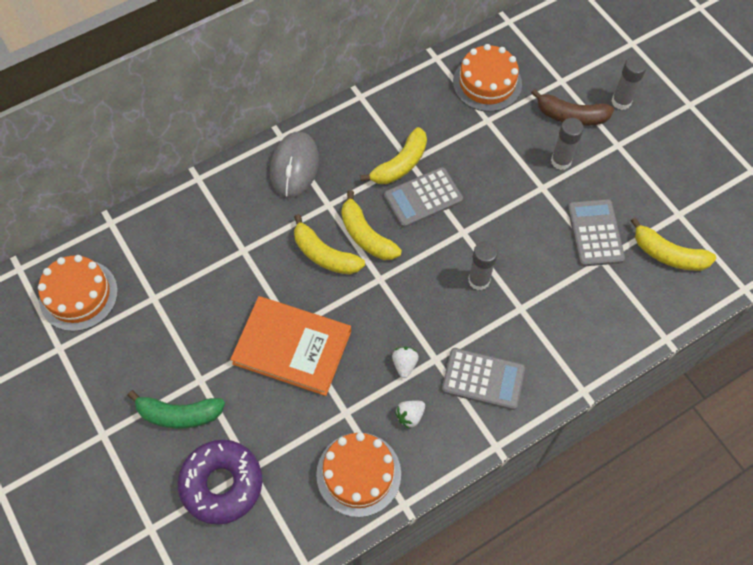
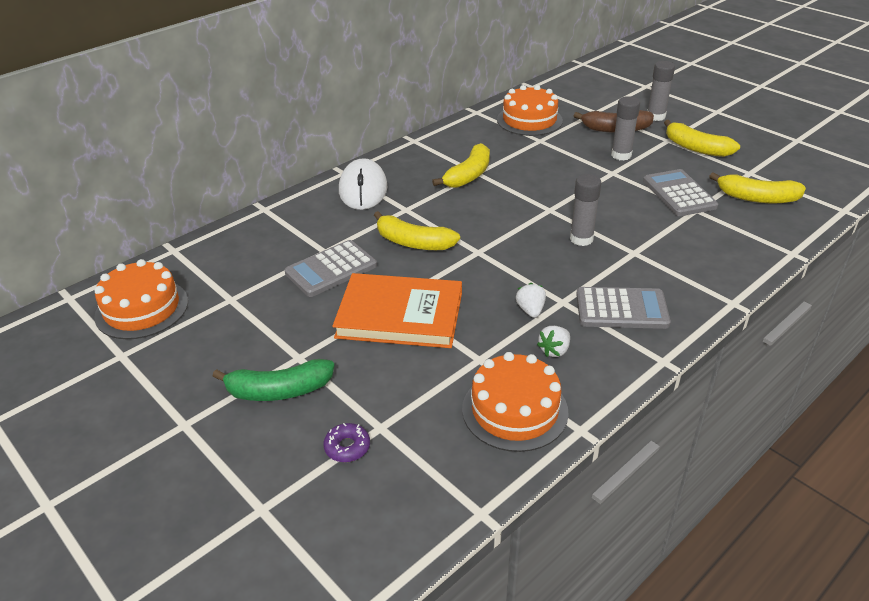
camera: 10 degrees left, 25 degrees down
purple donut [178,440,262,525] -> purple donut [323,423,370,462], size x0.43
grey mouse [270,132,319,198] -> white mouse [339,158,388,210]
yellow banana [341,190,402,260] -> yellow banana moved to [664,120,740,157]
grey calculator [384,167,463,228] -> grey calculator moved to [285,240,377,297]

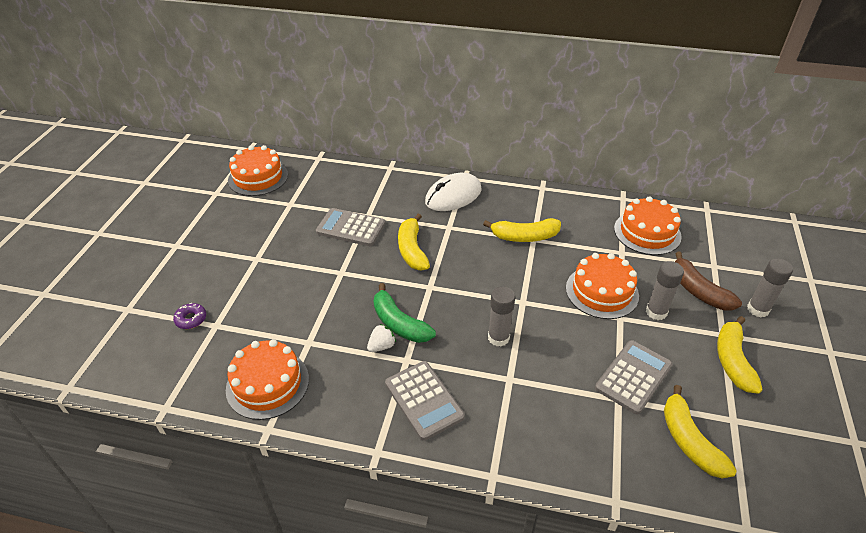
camera: 55 degrees right, 5 degrees up
green banana [212,359,335,401] -> green banana moved to [374,283,436,343]
orange book [332,273,462,348] -> none
white strawberry [537,326,570,357] -> none
none -> orange cake [566,253,639,319]

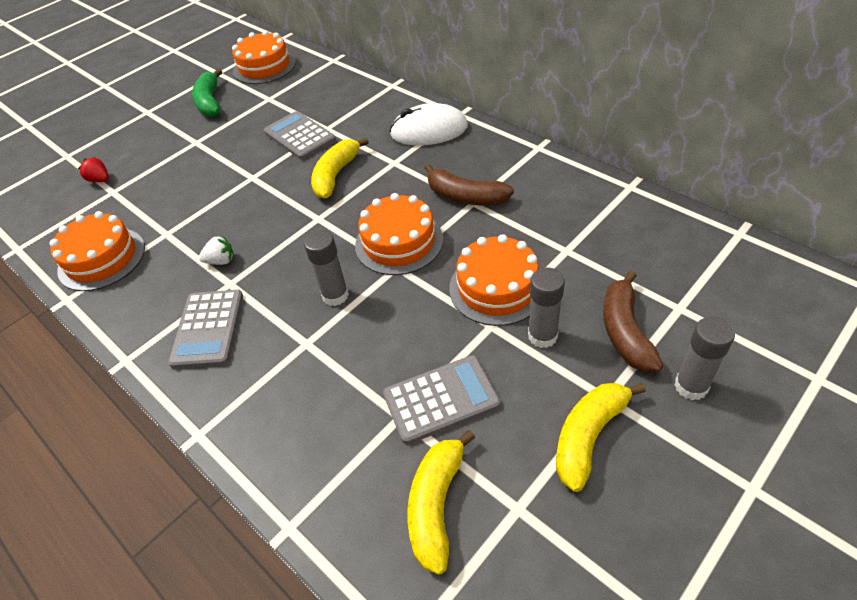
camera: 35 degrees right, 5 degrees up
purple donut [173,303,206,329] -> red strawberry [78,157,109,182]
green banana [374,283,436,343] -> green banana moved to [192,69,222,117]
yellow banana [483,218,561,242] -> brown banana [424,164,514,205]
orange cake [614,196,682,255] -> orange cake moved to [355,193,443,275]

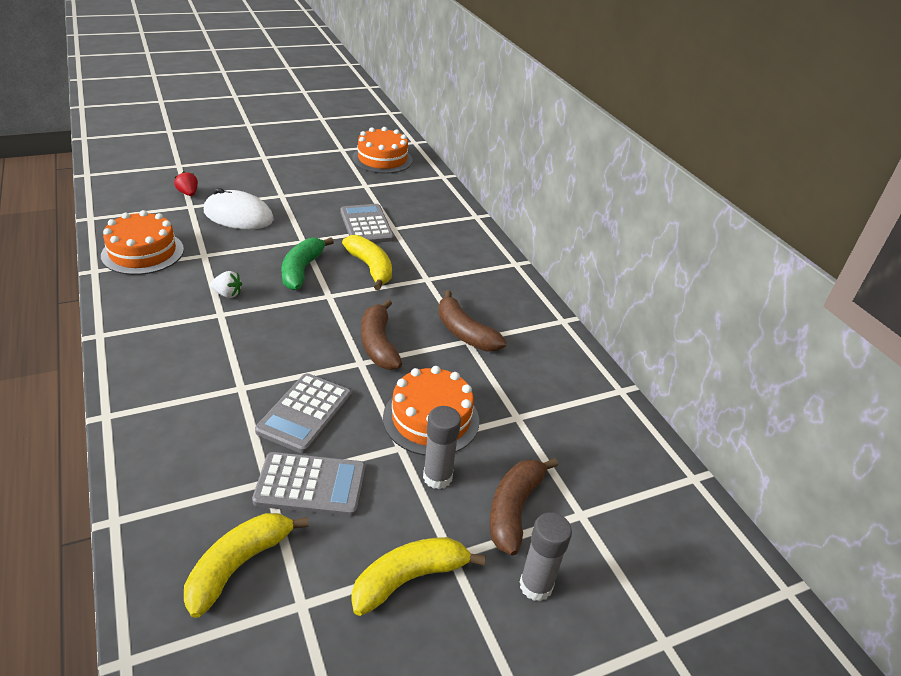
camera: 15 degrees right, 10 degrees down
grey calculator [168,290,243,369] -> grey calculator moved to [255,373,352,454]
green banana [192,69,222,117] -> green banana moved to [281,237,334,290]
grey glue stick [304,230,349,306] -> none
yellow banana [311,137,369,199] -> yellow banana turned 105 degrees clockwise [342,235,392,290]
orange cake [355,193,443,275] -> brown banana [361,299,402,370]
white mouse [390,103,468,146] -> white mouse moved to [204,188,274,229]

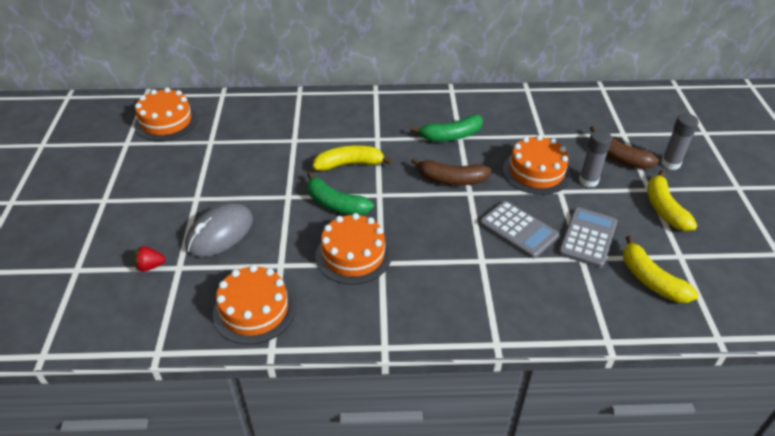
camera: 65 degrees left, 5 degrees up
white mouse [204,188,274,229] -> grey mouse [185,203,253,257]
white strawberry [210,271,242,298] -> orange cake [316,213,392,285]
grey calculator [340,204,394,243] -> none
brown banana [438,290,507,351] -> green banana [411,114,483,141]

